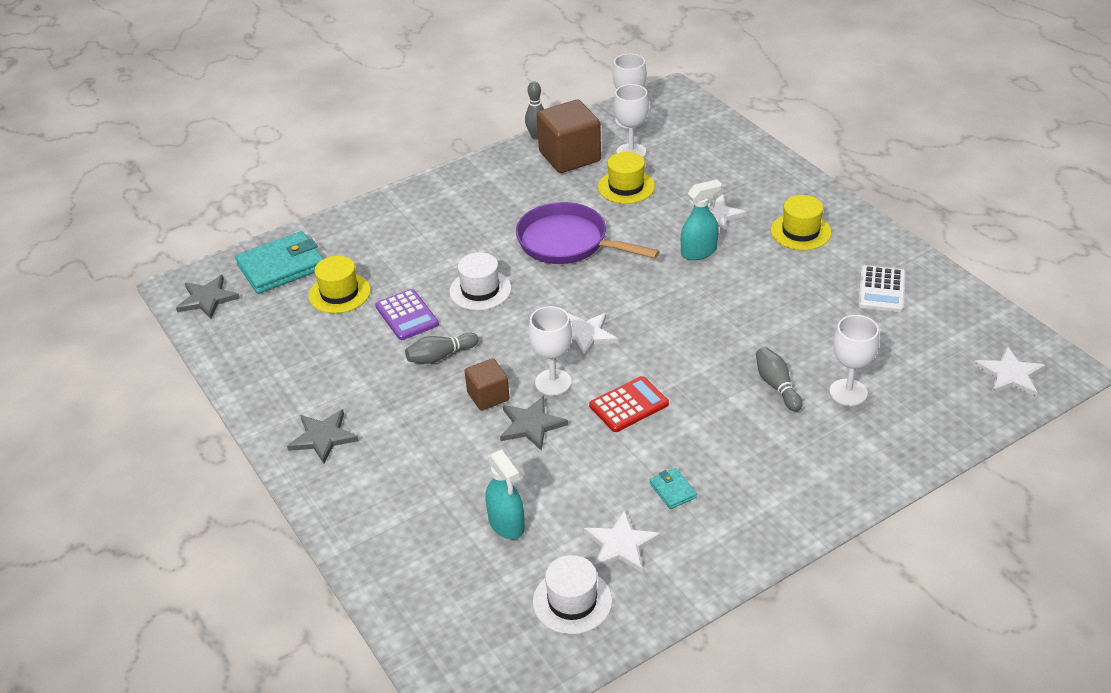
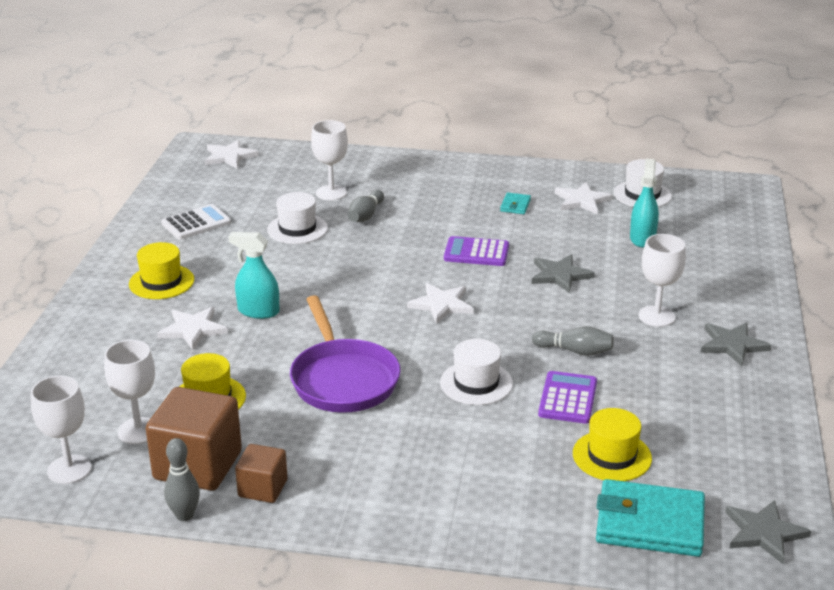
camera: 140 degrees left, 10 degrees down
brown cube [465,358,510,411] -> brown cube moved to [235,444,288,503]
white goblet [529,306,572,395] -> white goblet moved to [638,234,686,327]
red calculator [589,376,669,432] -> purple calculator [444,236,509,266]
none -> white hat [267,192,328,244]

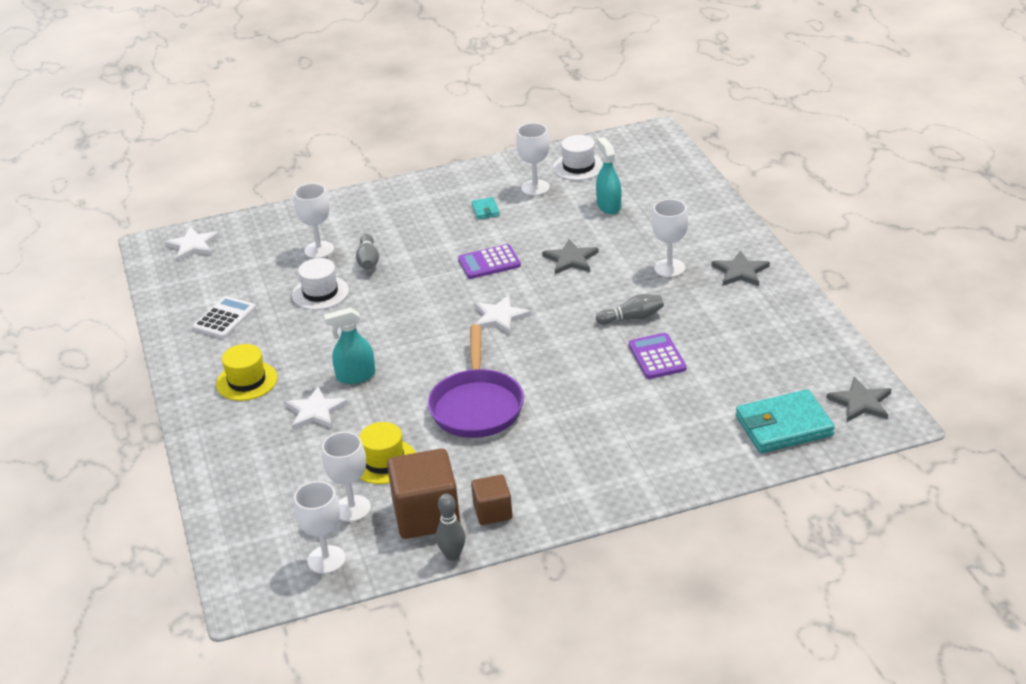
camera: 25 degrees left, 5 degrees up
purple pan [290,295,401,413] -> purple pan turned 45 degrees clockwise [428,324,524,438]
white hat [440,339,513,405] -> none
white star [555,182,613,214] -> white goblet [516,123,550,196]
yellow hat [573,408,652,481] -> none

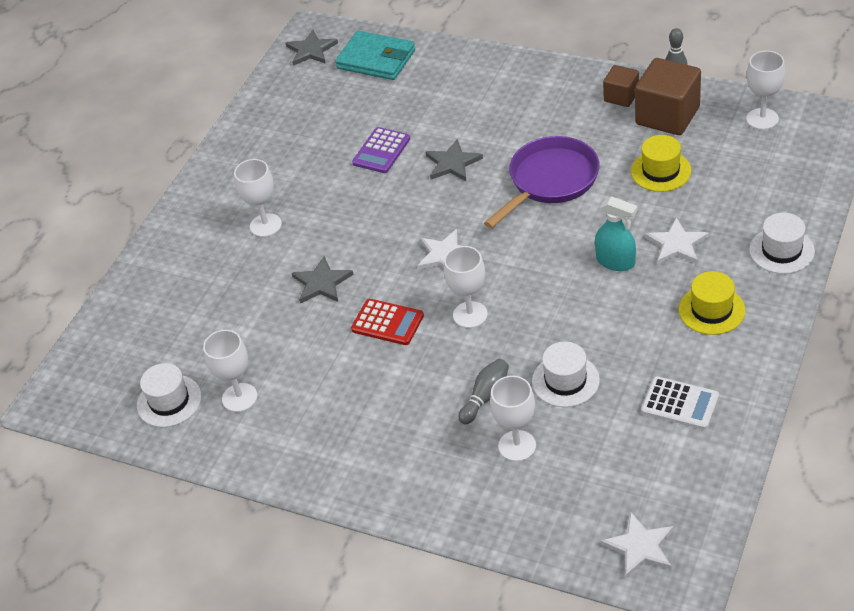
camera: 135 degrees left, 10 degrees up
white calculator [193,296,256,339] -> white calculator turned 135 degrees counterclockwise [641,376,719,430]
white goblet [322,432,371,522] -> white goblet moved to [444,246,488,328]
purple calculator [458,244,521,279] -> red calculator [351,299,424,345]
turquoise wallet [471,197,500,219] -> none
turquoise spray bottle [596,137,621,214] -> none
grey bowling pin [596,294,664,324] -> none
grey star [711,250,770,286] -> grey star moved to [426,139,483,181]
none -> white hat [749,213,815,274]

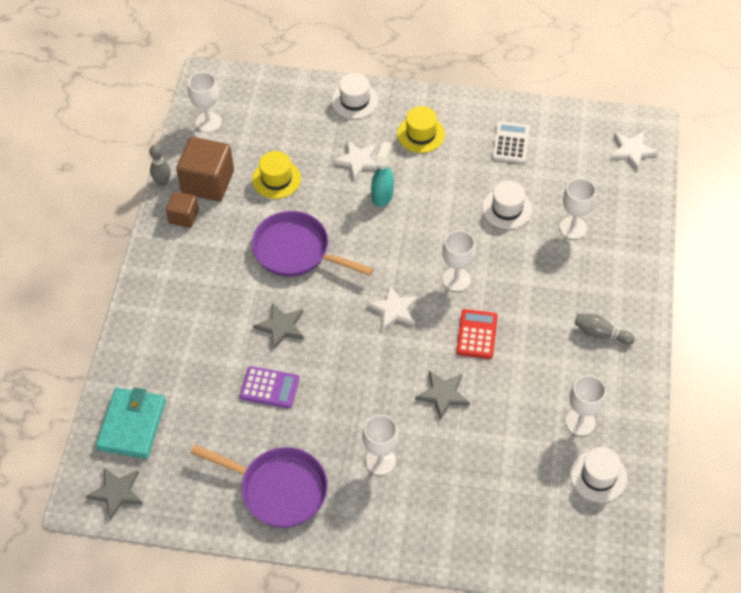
camera: 110 degrees left, 10 degrees up
grey bowling pin [458,359,509,424] -> grey bowling pin moved to [574,314,635,345]
none -> purple pan [191,445,328,528]

